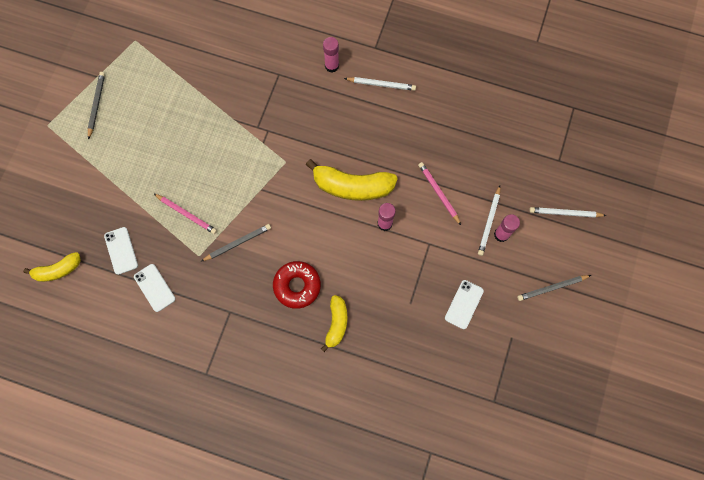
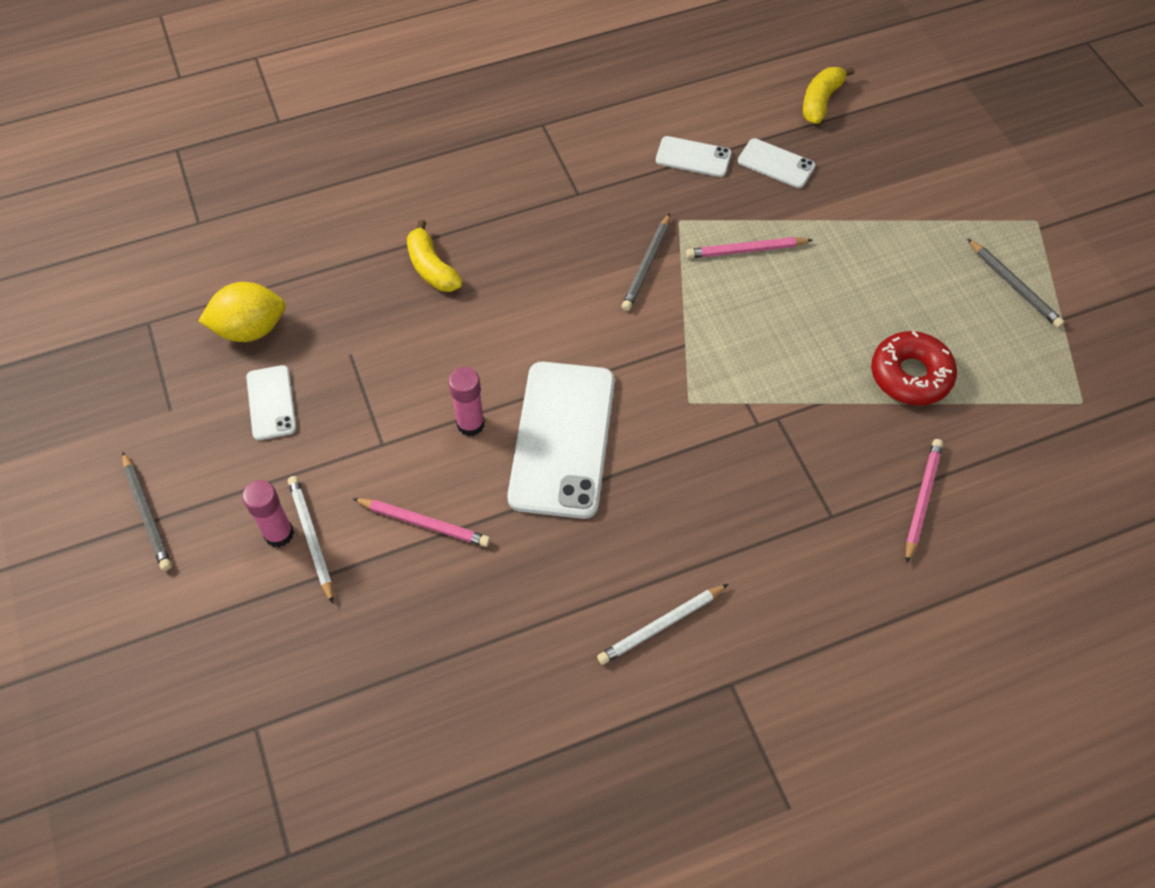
camera: 140 degrees right, 15 degrees down
red donut [273,261,321,309] -> red donut moved to [871,331,957,405]
yellow banana [306,159,398,201] -> white phone [507,362,615,519]
pink glue stick [323,37,339,73] -> none
grey pencil [517,275,591,301] -> grey pencil turned 120 degrees clockwise [122,452,172,571]
white pencil [529,207,607,218] -> none
none -> yellow lemon [198,282,286,342]
none -> pink pencil [906,439,943,564]

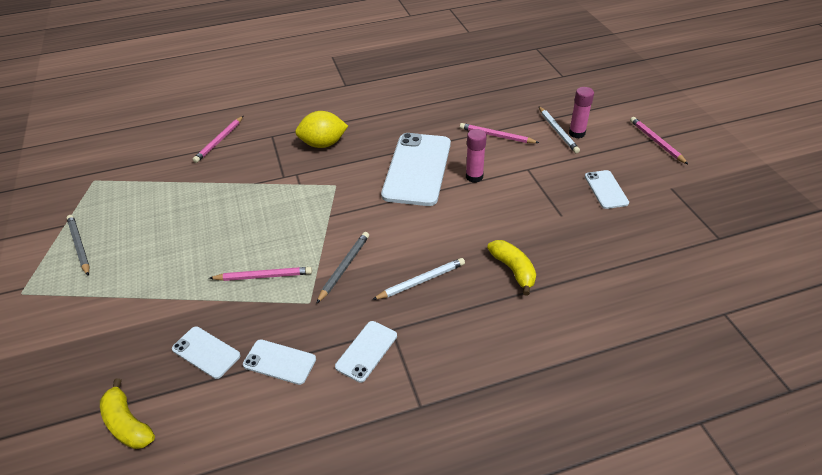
camera: 175 degrees left, 15 degrees down
grey pencil [122,452,172,571] -> pink pencil [630,117,688,164]
yellow lemon [198,282,286,342] -> yellow lemon moved to [295,111,348,148]
white pencil [597,584,728,665] -> white pencil moved to [372,258,465,300]
yellow banana [803,67,855,124] -> yellow banana turned 105 degrees clockwise [100,378,155,449]
red donut [871,331,957,405] -> none
none -> white phone [335,321,397,383]

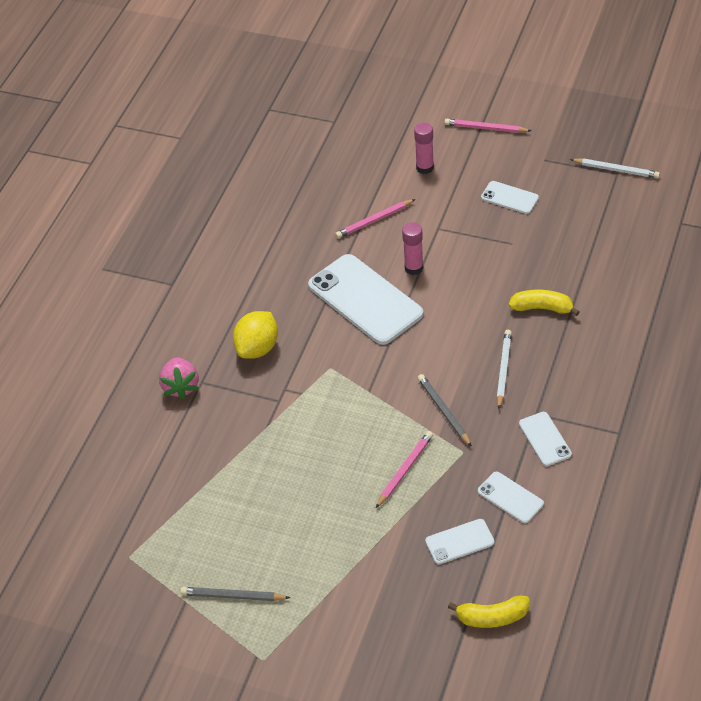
camera: 50 degrees left, 5 degrees up
pink pencil [193,116,244,163] -> none
white phone [243,339,316,385] -> white phone turned 75 degrees clockwise [478,471,544,523]
white pencil [539,107,580,153] -> white pencil moved to [570,158,660,178]
none -> pink strawberry [159,357,199,399]

